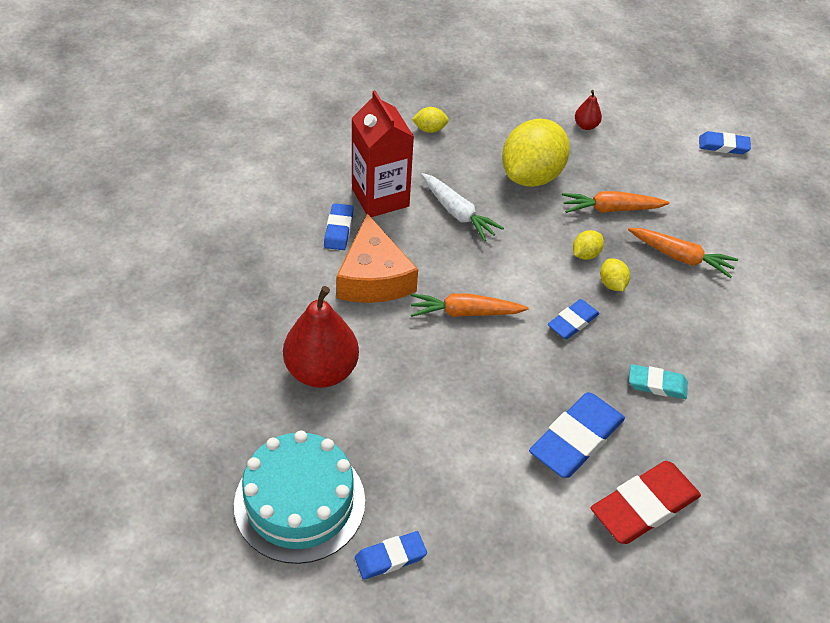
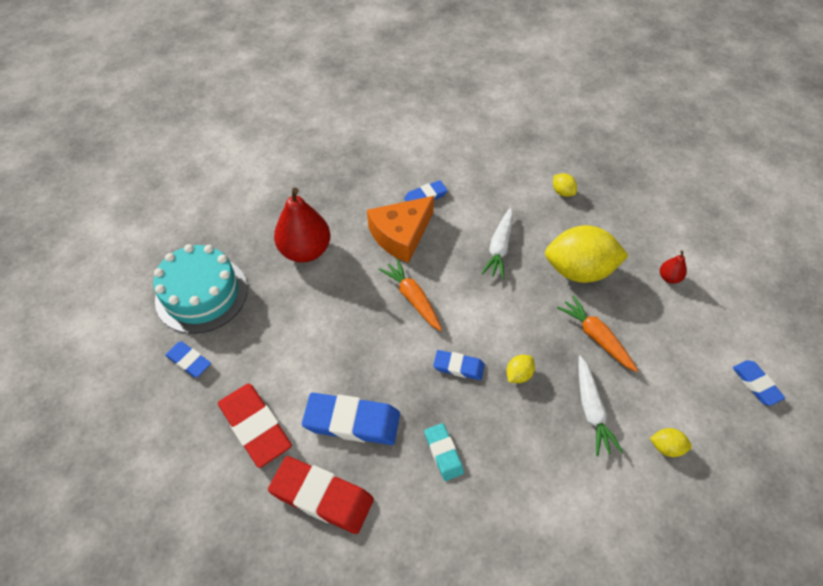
camera: 60 degrees right, 5 degrees up
red carton [352,90,414,217] -> none
yellow lemon [573,230,604,260] -> yellow lemon moved to [650,428,692,457]
orange carrot [628,228,738,278] -> white carrot [578,356,623,456]
none -> red eraser [218,383,292,468]

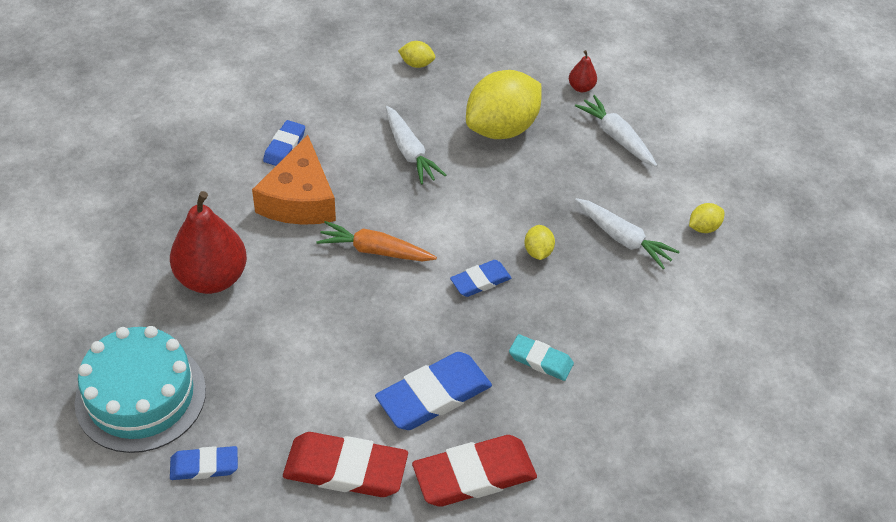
camera: 45 degrees left, 5 degrees down
orange carrot [557,295,638,372] -> none
blue eraser [733,360,785,406] -> none
none -> white carrot [575,95,657,167]

